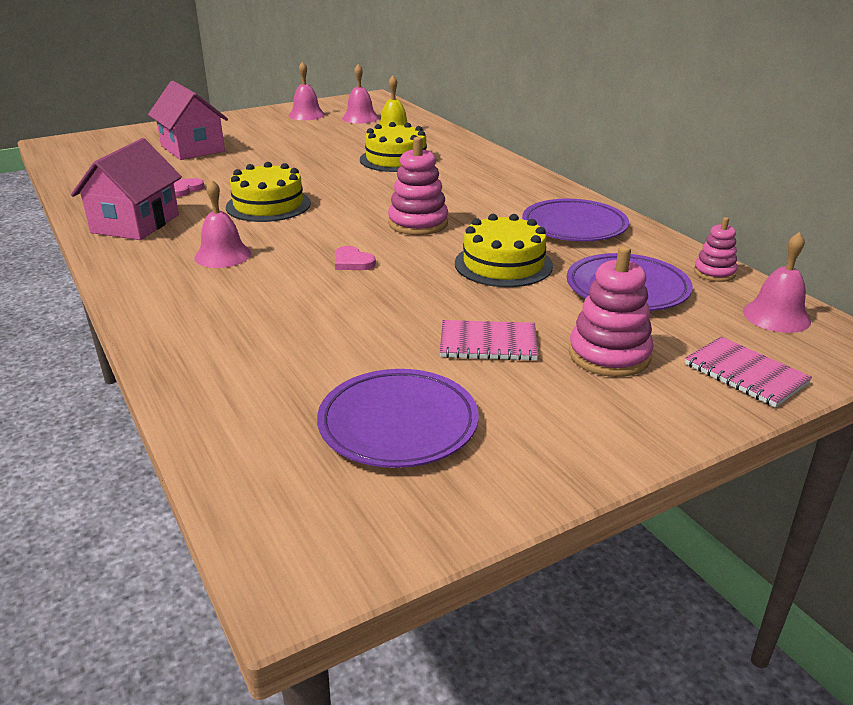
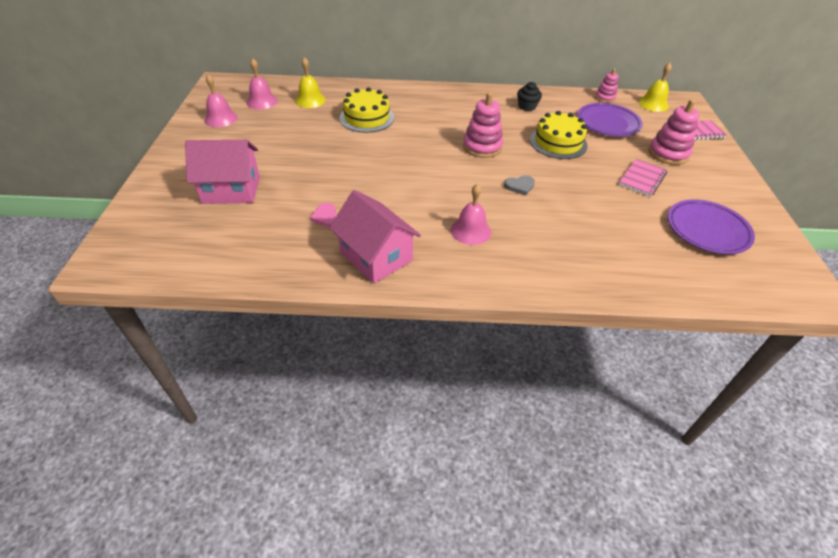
camera: 60 degrees left, 15 degrees up
yellow cake [226,162,311,222] -> none
pink heart [335,246,376,270] -> grey heart [504,175,535,195]
purple plate [522,199,629,241] -> black cupcake [517,82,542,111]
pink bell [743,232,811,333] -> yellow bell [638,63,672,112]

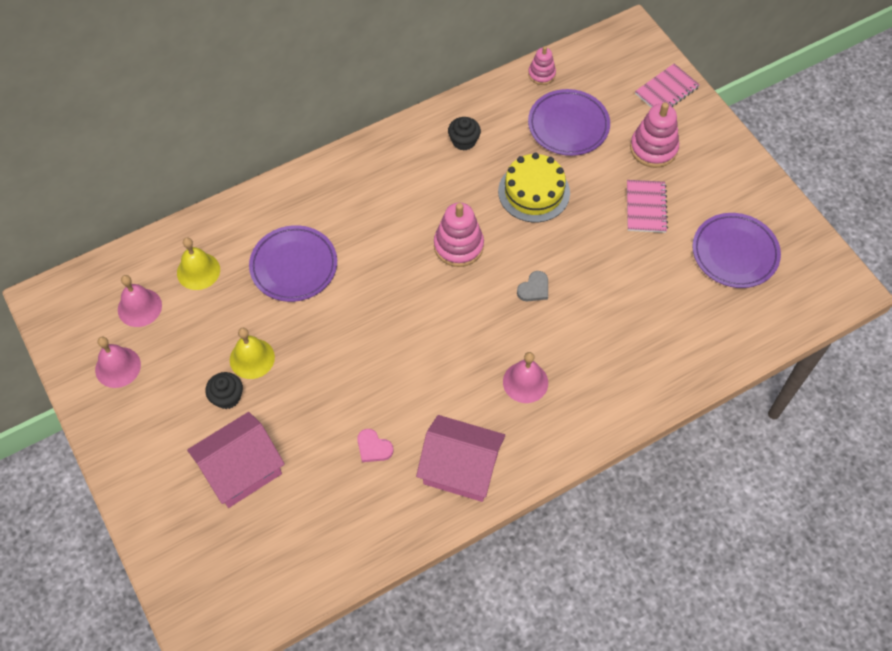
camera: 30 degrees left, 15 degrees up
yellow cake [340,87,394,133] -> purple plate [249,225,337,302]
yellow bell [638,63,672,112] -> yellow bell moved to [230,328,275,379]
none -> black cupcake [205,372,243,409]

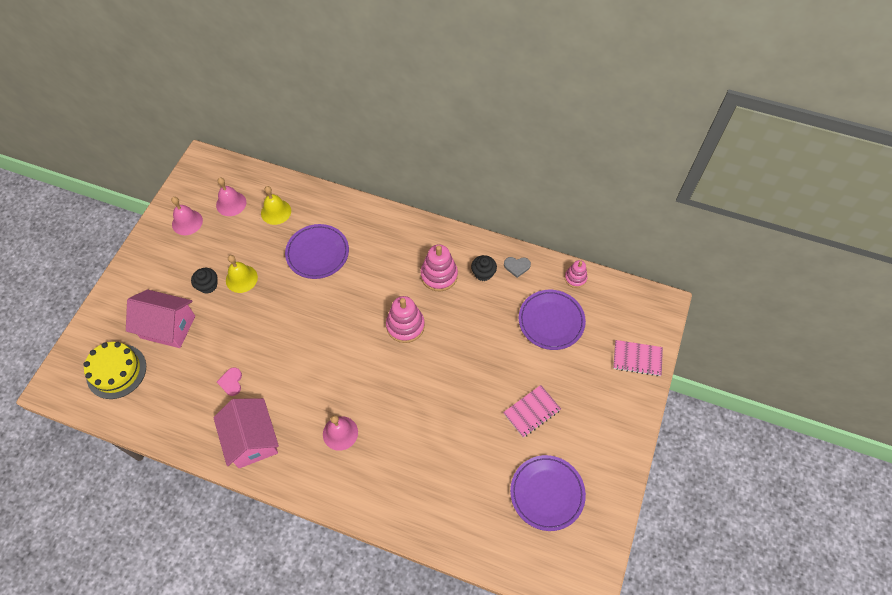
camera: 50 degrees right, 0 degrees up
yellow cake [498,153,570,222] -> yellow cake moved to [83,342,146,399]
grey heart [517,271,548,301] -> grey heart moved to [504,257,531,278]
pink stacking toy [630,102,679,168] -> pink stacking toy moved to [420,244,458,291]

